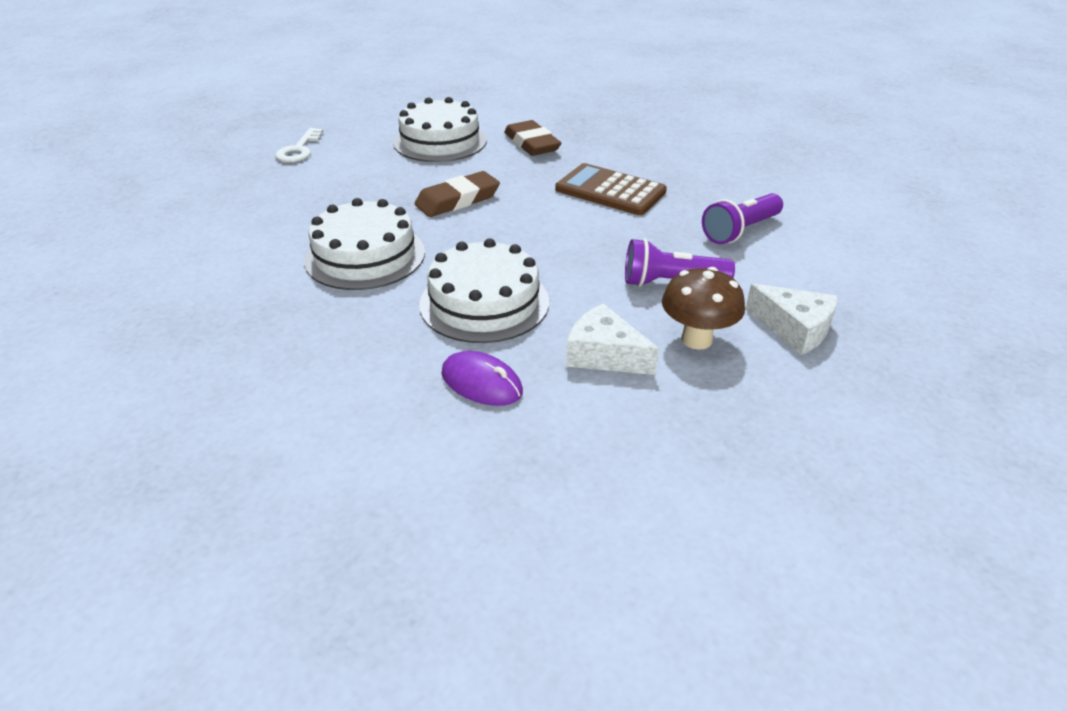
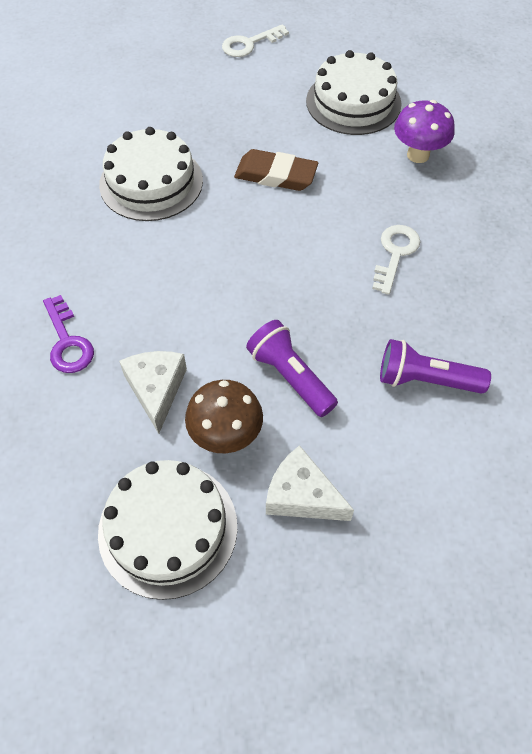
camera: 50 degrees right, 20 degrees up
white cake [419,238,549,343] -> white cake moved to [98,460,237,600]
purple mouse [441,351,523,406] -> purple key [43,295,94,373]
brown eraser [504,120,561,156] -> purple mushroom [394,100,454,163]
brown calculator [555,163,667,215] -> white key [372,225,420,295]
white cheese [745,284,838,355] -> white cheese turned 120 degrees clockwise [266,445,354,521]

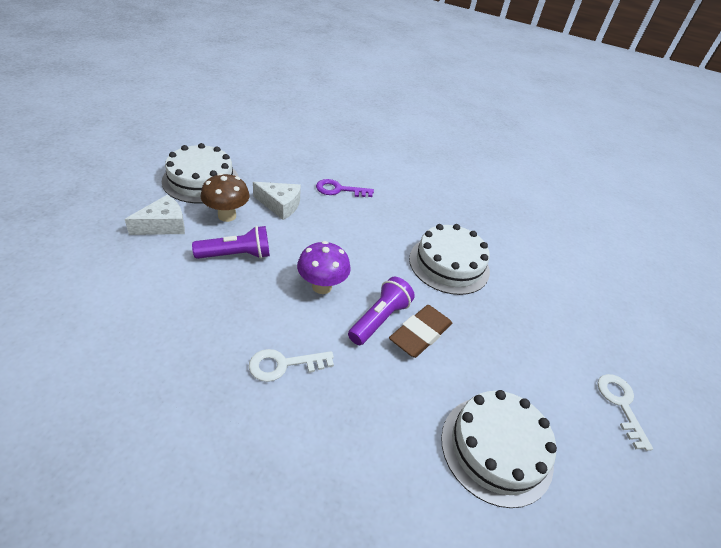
camera: 110 degrees right, 15 degrees down
white key [372,225,420,295] -> white key turned 120 degrees clockwise [249,349,334,382]
purple flashlight [380,339,491,394] -> purple flashlight moved to [348,277,415,345]
purple mushroom [394,100,454,163] -> purple mushroom moved to [297,241,351,294]

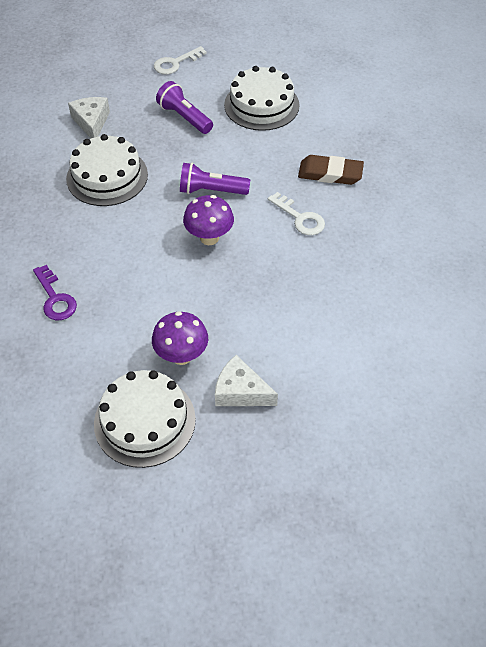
camera: 115 degrees left, 10 degrees up
purple flashlight [192,226,270,259] -> purple flashlight moved to [156,81,213,134]
brown mushroom [201,173,250,222] -> purple mushroom [152,311,208,365]
white cheese [253,182,301,220] -> white cheese moved to [68,97,110,138]
brown eraser [389,305,452,358] -> brown eraser moved to [298,155,364,185]

